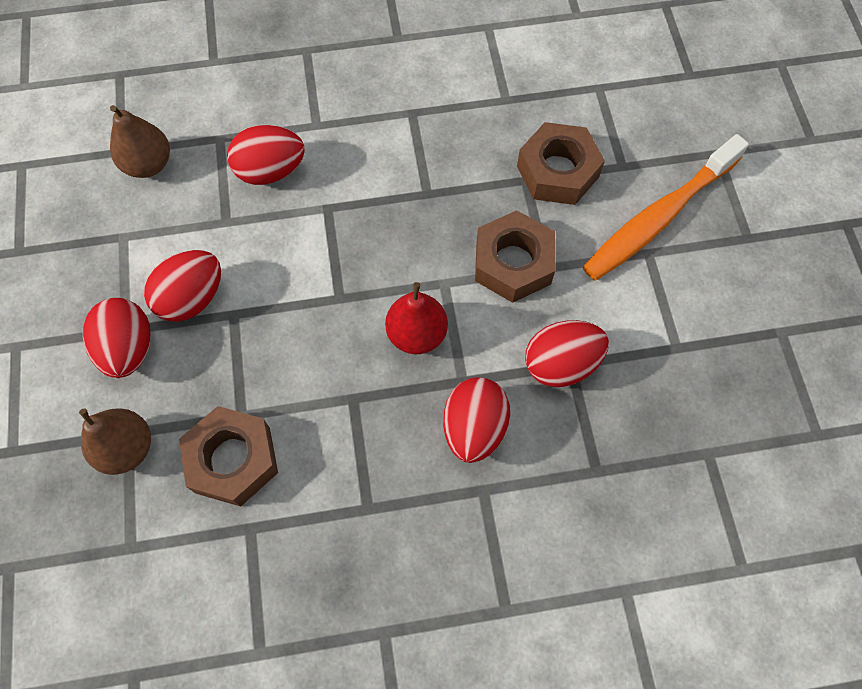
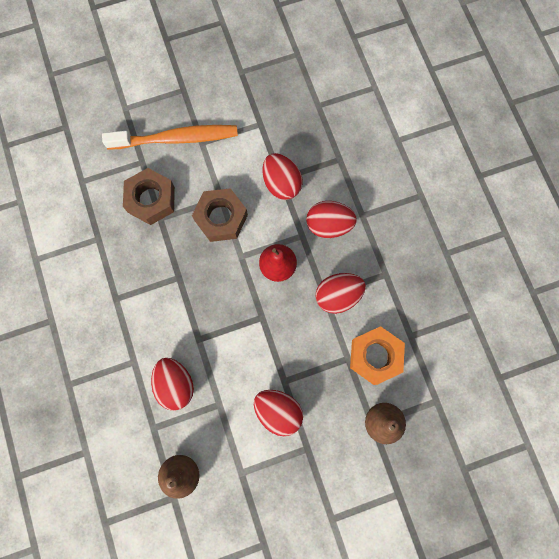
camera: 100 degrees left, 10 degrees up
red egg [83,298,151,378] -> red egg moved to [316,273,366,314]
brown nut [179,406,278,507] -> orange nut [350,326,405,385]
orange toothbrush [583,134,749,280] -> orange toothbrush turned 45 degrees counterclockwise [102,125,238,149]

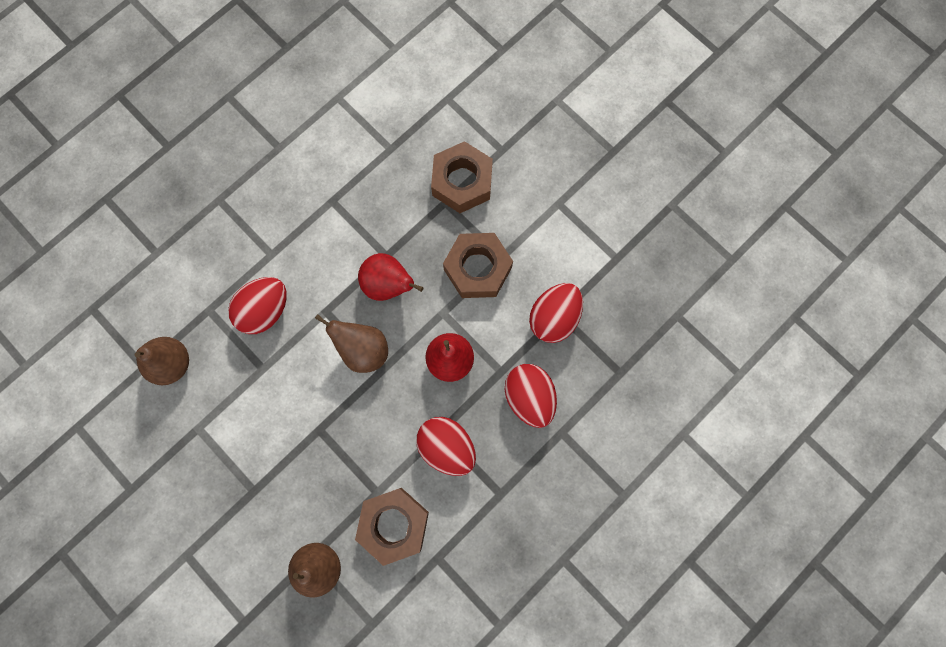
camera: 65 degrees right, 0 degrees up
orange toothbrush [102,125,238,149] -> none
red egg [254,390,303,436] -> none
orange nut [350,326,405,385] -> brown nut [355,488,429,566]
none -> brown pear [315,314,388,373]
none -> red pear [358,253,423,301]

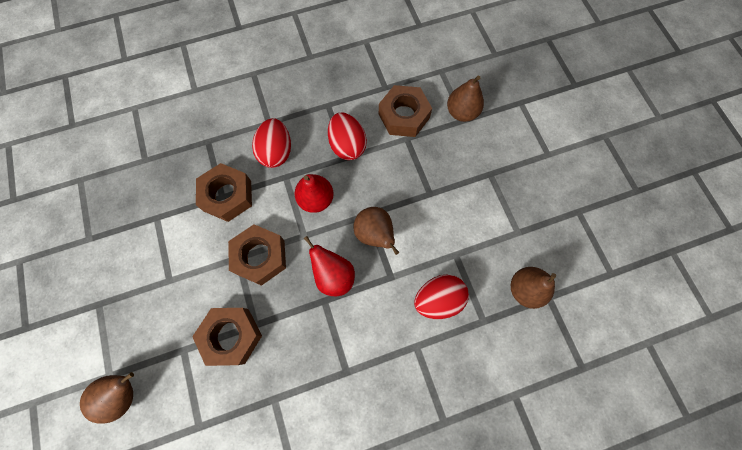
camera: 155 degrees left, 5 degrees down
red egg [529,283,583,343] -> brown nut [196,163,252,222]
none -> brown pear [80,372,134,424]

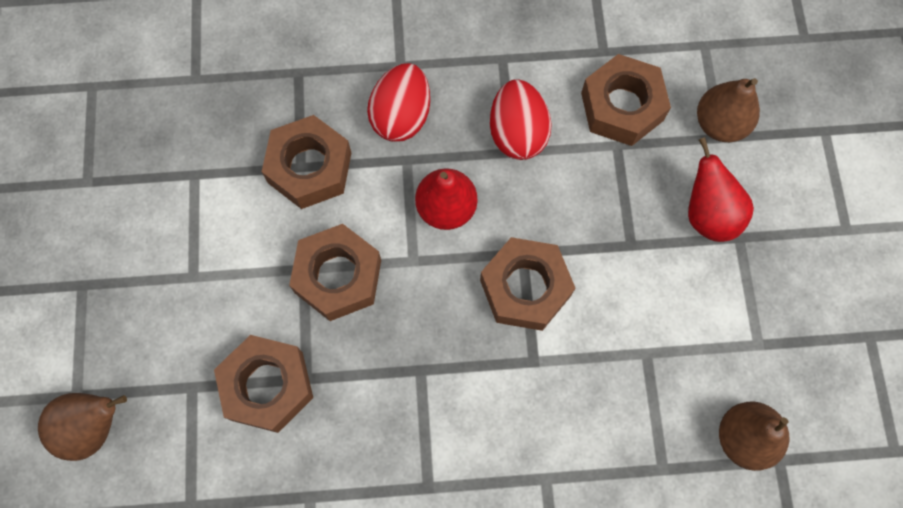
camera: 15 degrees right, 0 degrees up
red pear [304,236,355,296] -> red pear moved to [688,137,754,242]
brown pear [353,207,399,255] -> brown nut [480,237,575,331]
red egg [414,275,469,319] -> none

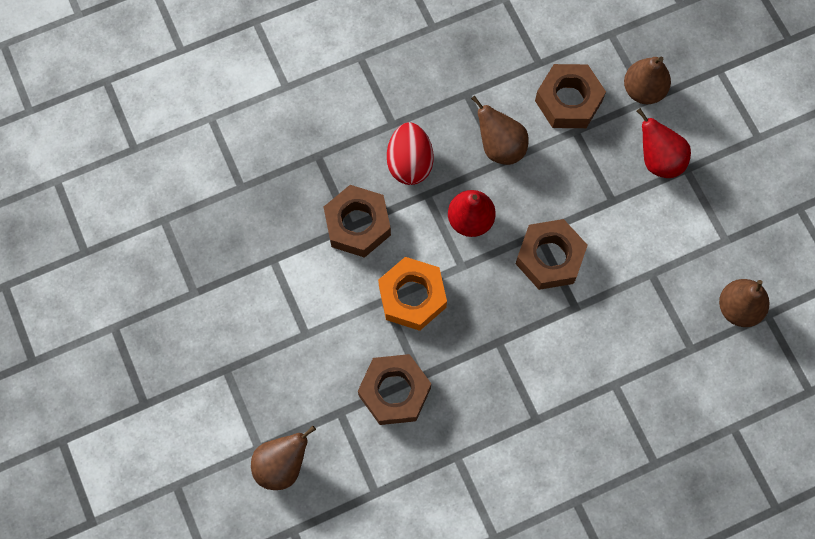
camera: 20 degrees left, 0 degrees up
brown nut [289,224,381,321] -> orange nut [378,257,447,331]
red egg [490,79,552,160] -> brown pear [471,95,529,165]

